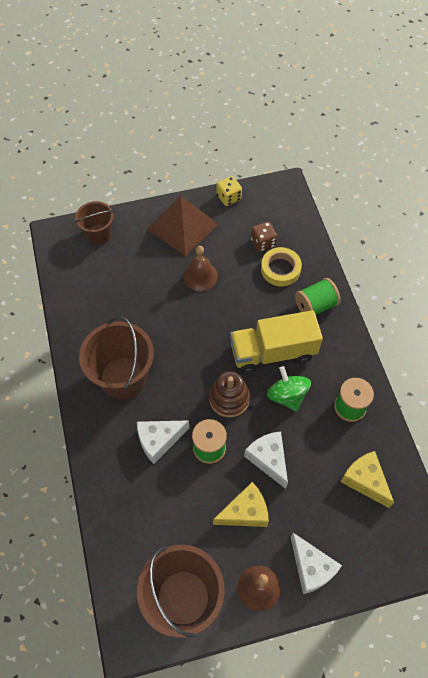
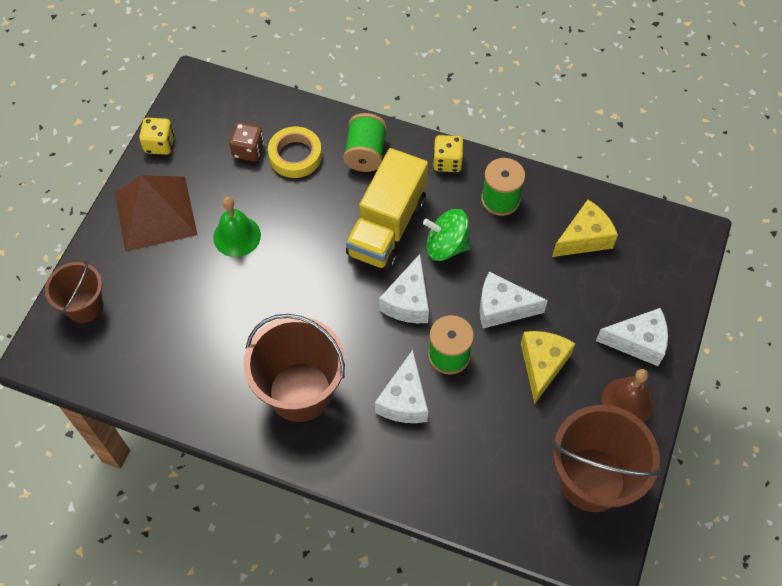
camera: 55 degrees left, 0 degrees up
brown bell [183,246,218,291] -> green bell [213,197,261,257]
brown stacking toy [209,371,250,418] -> white cheese [379,254,429,323]
yellow cheese [340,451,394,508] -> yellow cheese turned 150 degrees clockwise [552,200,618,257]
none -> yellow dice [433,135,464,172]

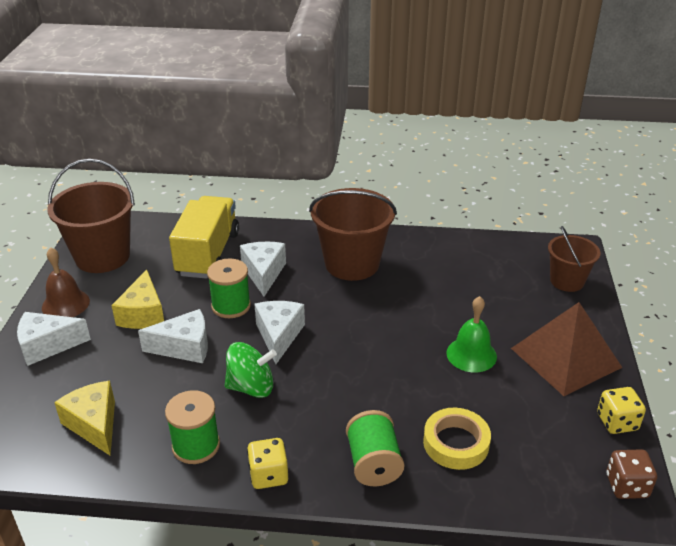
camera: 165 degrees right, 25 degrees down
brown dice [229,123,264,161] -> brown dice moved to [606,449,657,499]
yellow truck [346,148,428,270] -> yellow truck moved to [169,196,239,279]
yellow cheese [552,200,618,257] -> yellow cheese turned 105 degrees clockwise [54,381,115,456]

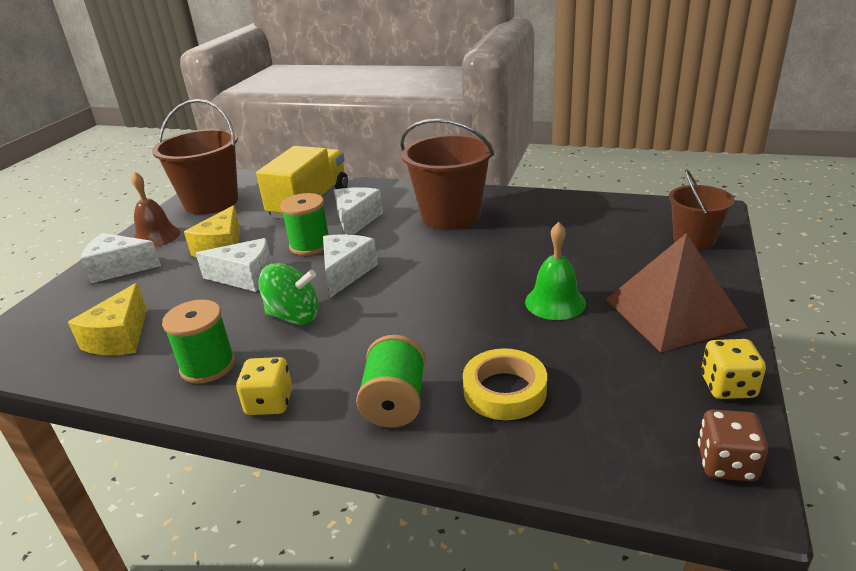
camera: 15 degrees right, 5 degrees down
yellow cheese [54,381,115,456] -> yellow cheese turned 150 degrees counterclockwise [68,283,147,355]

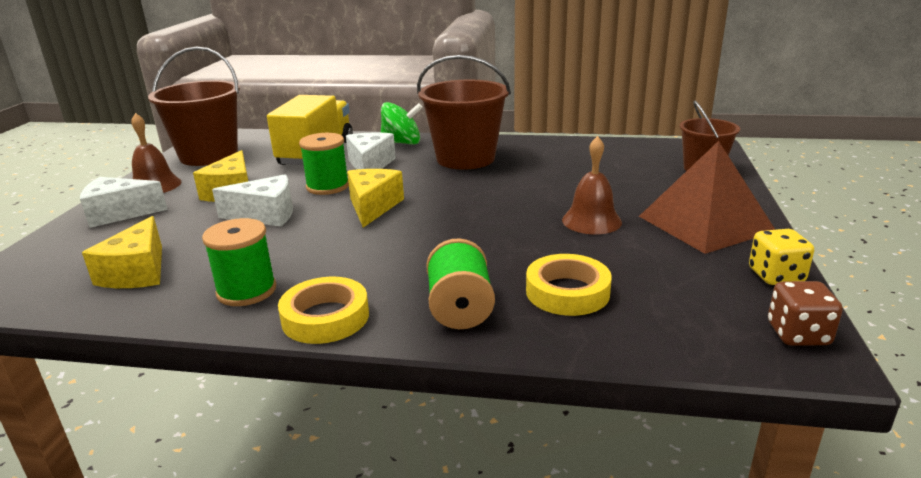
camera: 10 degrees left, 5 degrees down
yellow dice [236,357,292,415] -> yellow tape [278,277,369,344]
green spinning top [258,263,319,325] -> green spinning top moved to [381,102,423,145]
white cheese [323,234,378,298] -> yellow cheese [347,169,404,228]
green bell [525,222,586,320] -> brown bell [562,136,622,234]

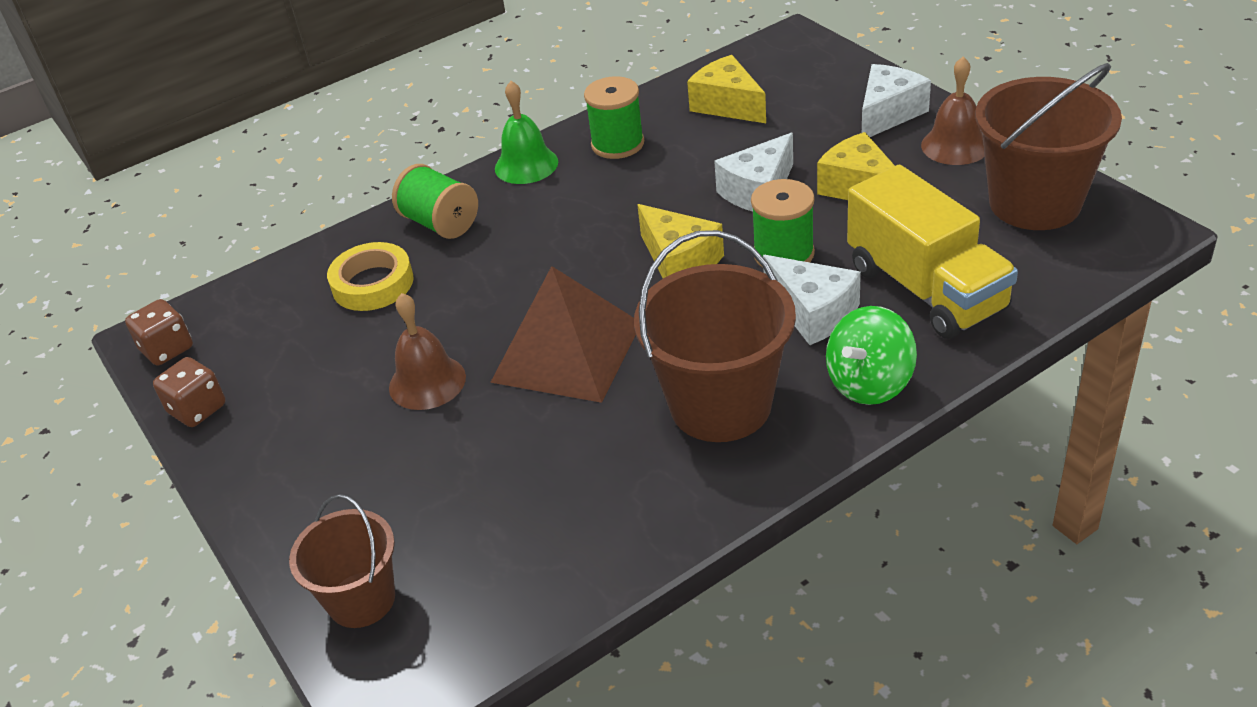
camera: 140 degrees right, 15 degrees up
yellow tape [278,277,369,344] -> green bell [495,81,558,184]
brown pyramid [639,141,775,254] -> brown pyramid moved to [490,266,636,403]
yellow dice [749,229,814,285] -> brown dice [153,357,225,427]

